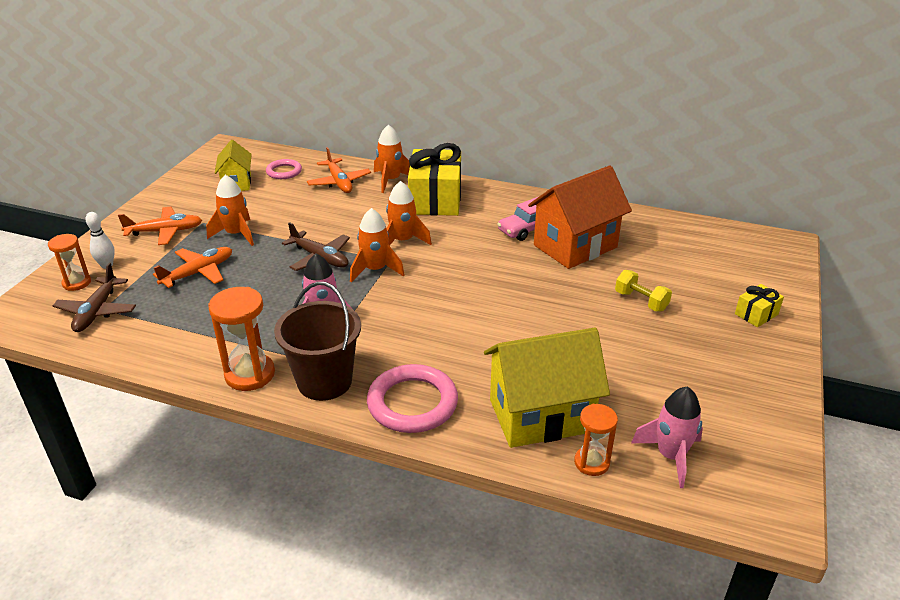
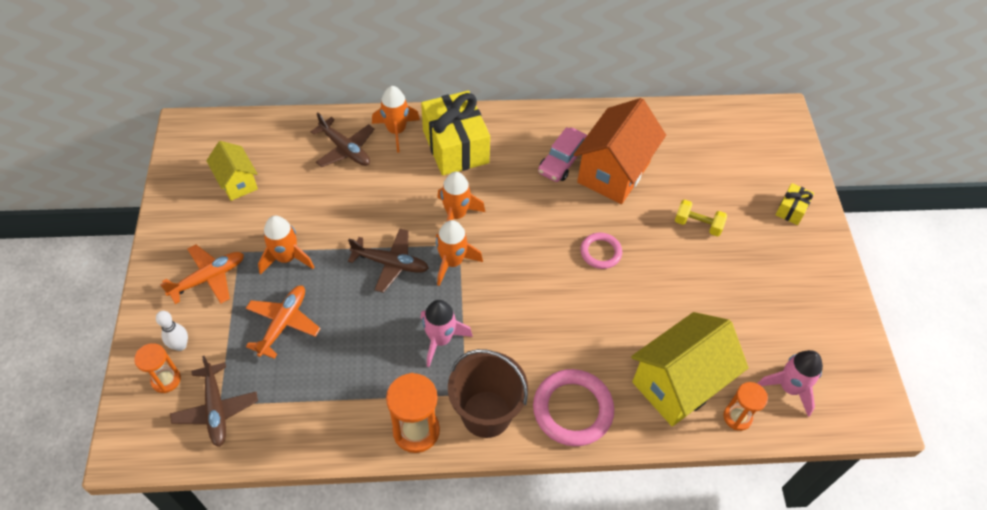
camera: 25 degrees left, 20 degrees up
pink ring [266,159,302,179] -> pink ring moved to [580,233,622,269]
orange plane [307,147,371,193] -> brown plane [310,112,374,167]

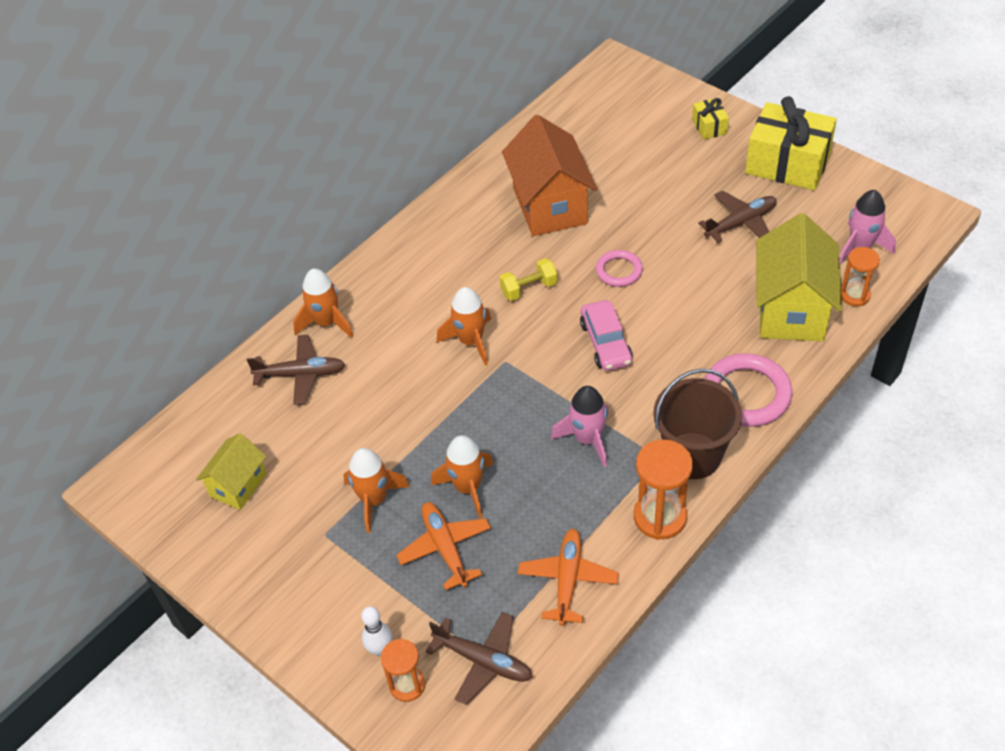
camera: 40 degrees left, 5 degrees down
orange plane [160,245,244,304] -> orange plane moved to [518,528,619,626]
yellow house [206,141,258,201] -> yellow house turned 75 degrees counterclockwise [196,433,267,510]
brown plane [348,229,429,293] -> brown plane moved to [698,190,777,243]
yellow gift [421,91,490,176] -> yellow gift moved to [745,96,837,190]
orange rocket [436,220,483,286] -> orange rocket moved to [431,435,493,519]
pink car [538,127,587,182] -> pink car moved to [580,300,633,371]
yellow dumbbell [675,199,727,237] -> yellow dumbbell moved to [499,258,558,301]

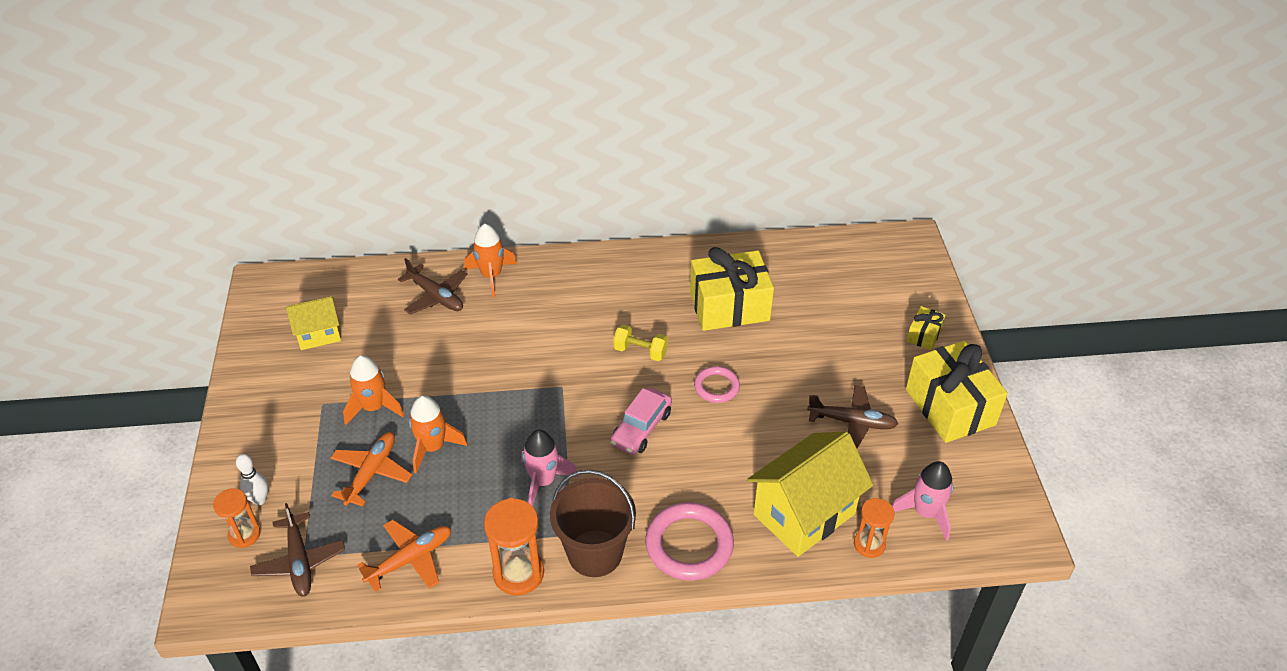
camera: 40 degrees right, 5 degrees down
orange rocket [437,287,491,366] -> none
orange house [502,115,597,236] -> yellow gift [690,247,774,331]

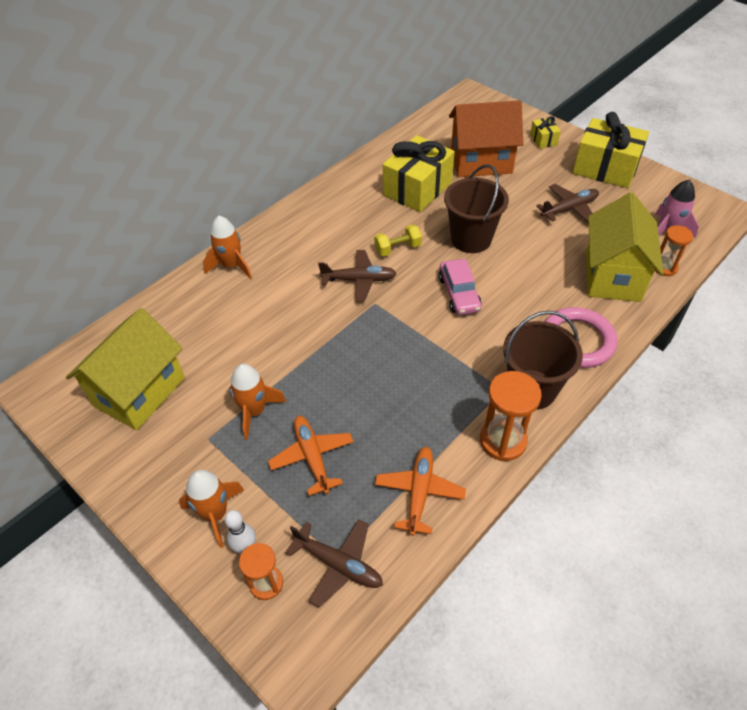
camera: 40 degrees left, 5 degrees up
yellow house [286,296,341,350] -> yellow house [66,308,185,430], size x1.78
brown plane [398,258,467,315] -> brown plane moved to [318,250,397,302]
orange rocket [409,396,468,474] -> orange rocket moved to [179,470,244,548]
pink rocket [521,430,578,506] -> none
pink ring [694,366,740,403] -> brown bucket [444,164,509,253]
none -> orange house [449,100,523,177]

